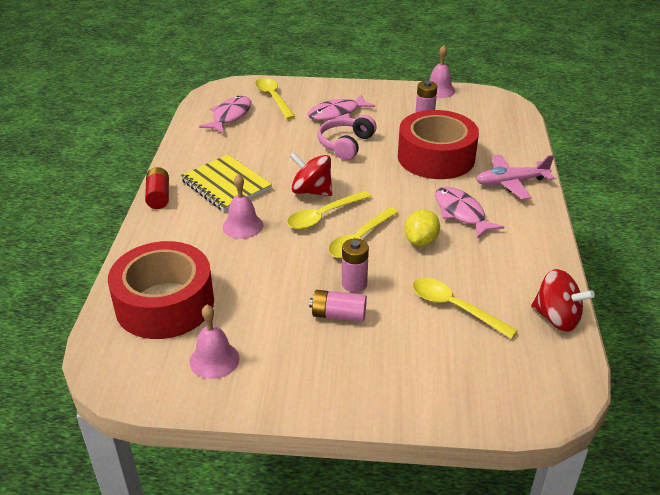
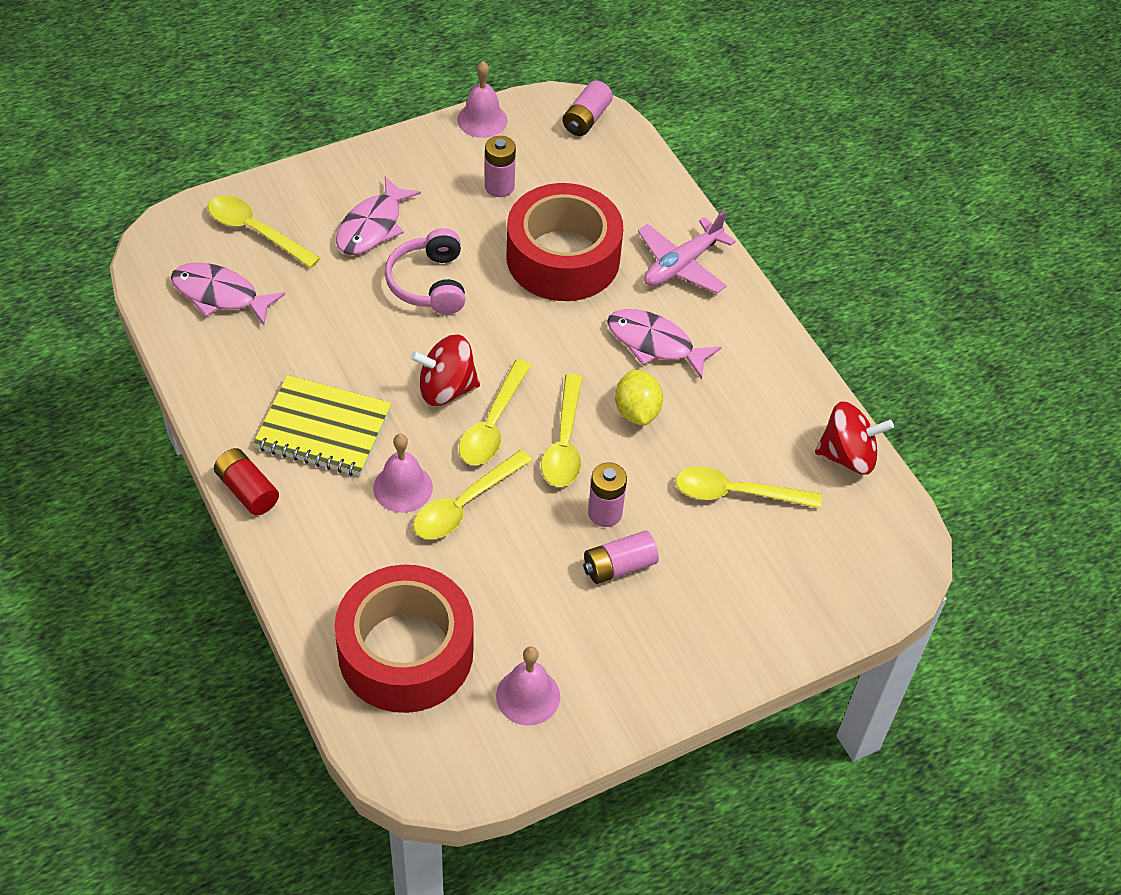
camera: 35 degrees left, 15 degrees up
pink fish [199,96,251,134] -> pink fish turned 60 degrees counterclockwise [171,263,285,325]
none -> yellow spoon [413,450,532,539]
none -> pink battery [563,80,613,136]

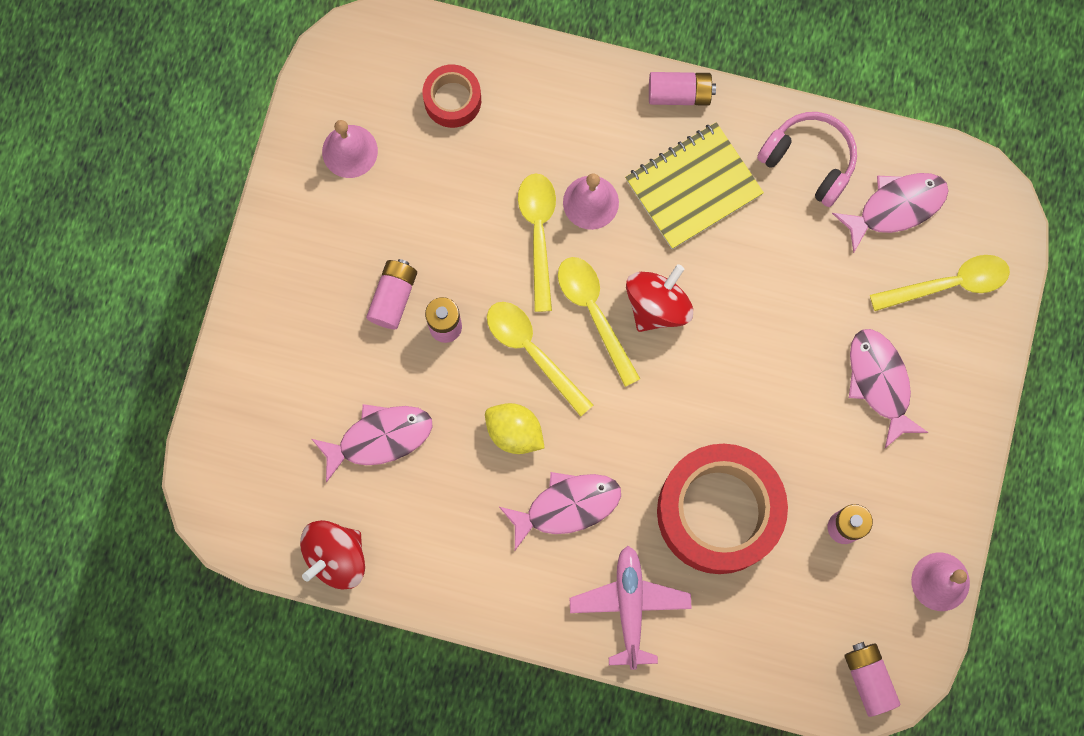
camera: 135 degrees right, 25 degrees up
red battery [214,448,279,516] -> pink battery [649,72,716,106]
red tape [334,564,474,713] -> red tape [423,64,481,128], size x0.49
pink headphones [385,228,465,314] -> pink headphones moved to [757,112,857,207]
yellow spoon [675,466,822,508] -> pink fish [312,404,432,483]

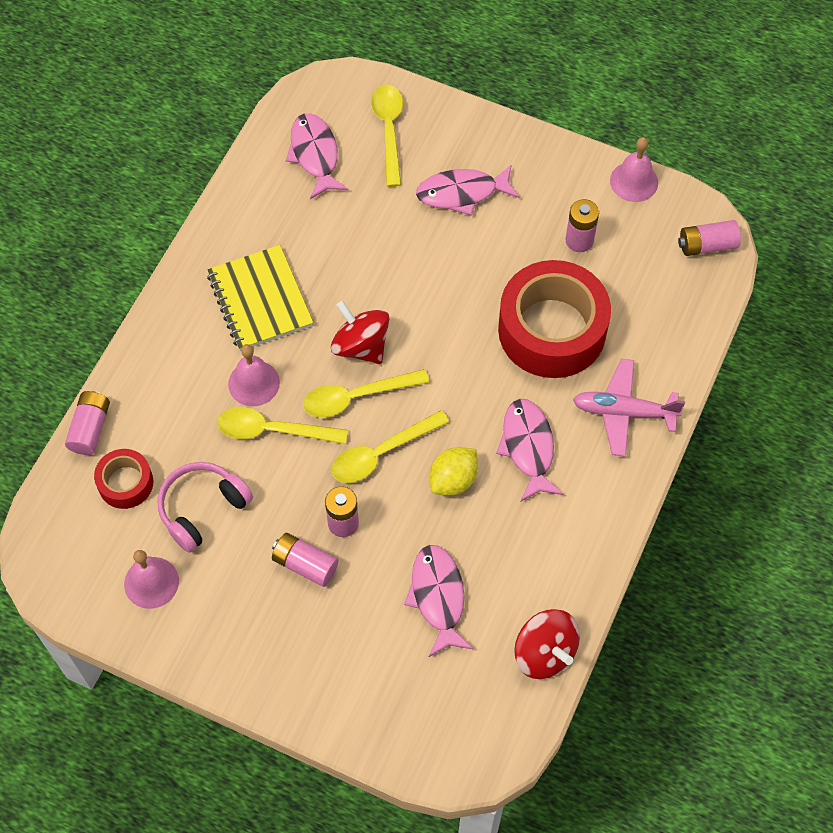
camera: 80 degrees left, 15 degrees down
pink battery [649,72,716,106] -> pink battery moved to [65,391,110,455]
pink headphones [757,112,857,207] -> pink headphones moved to [157,462,253,553]

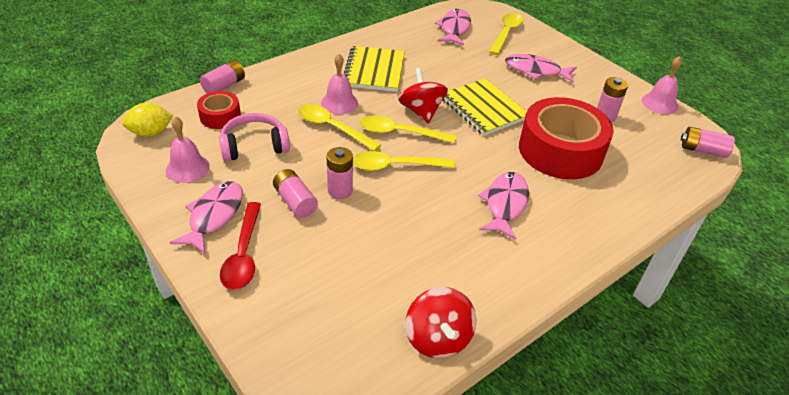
camera: 25 degrees right, 20 degrees down
pink fish [404,545,473,657] -> pink fish moved to [170,181,243,254]
yellow lemon [430,447,478,495] -> yellow lemon moved to [122,103,173,137]
pink plane [573,359,685,457] -> none
none -> red spoon [220,202,261,290]
none -> yellow notebook [443,78,527,136]

